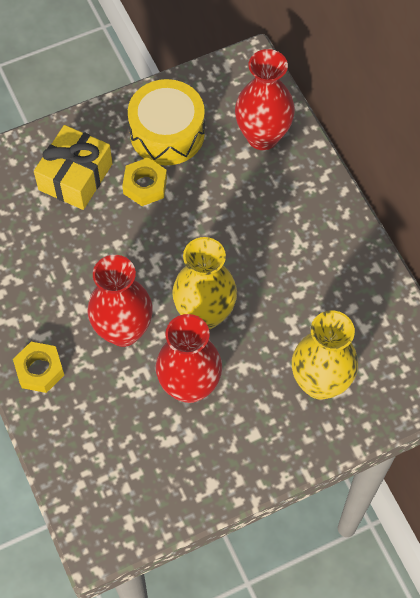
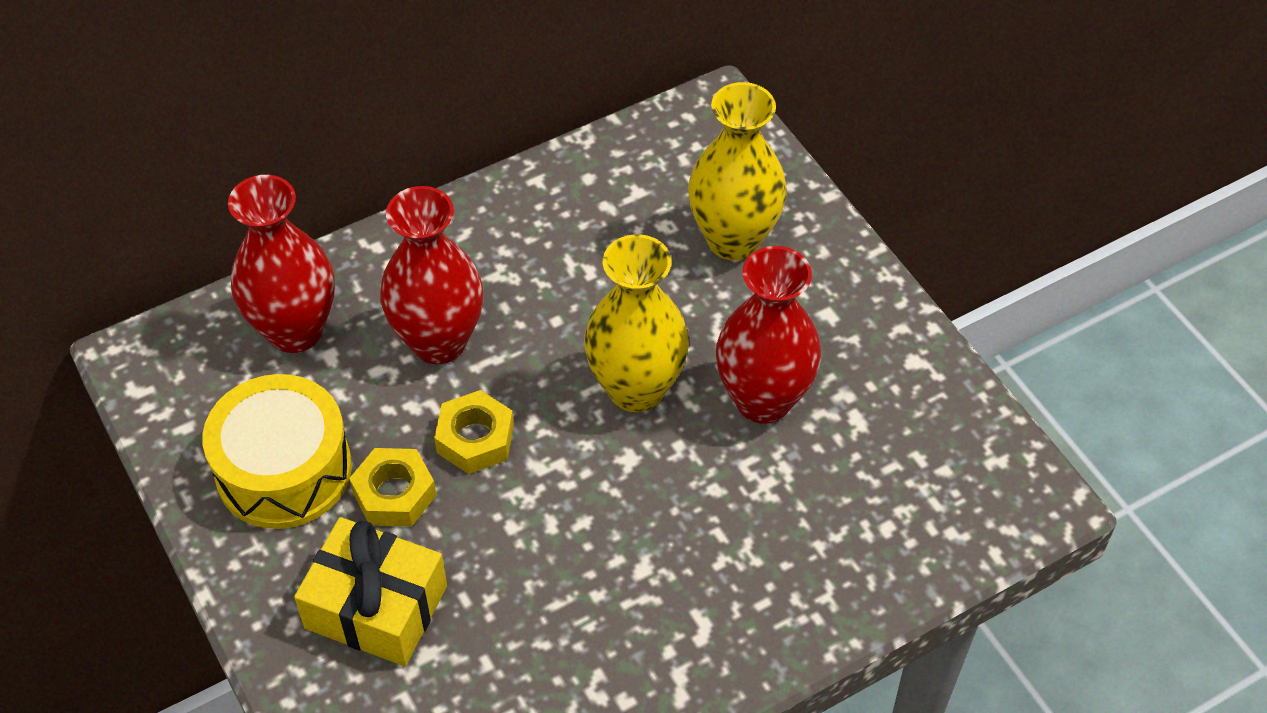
camera: 95 degrees left, 10 degrees down
yellow nut [13,342,64,393] -> yellow nut moved to [434,390,514,474]
red vase [88,255,153,347] -> red vase moved to [380,186,483,364]

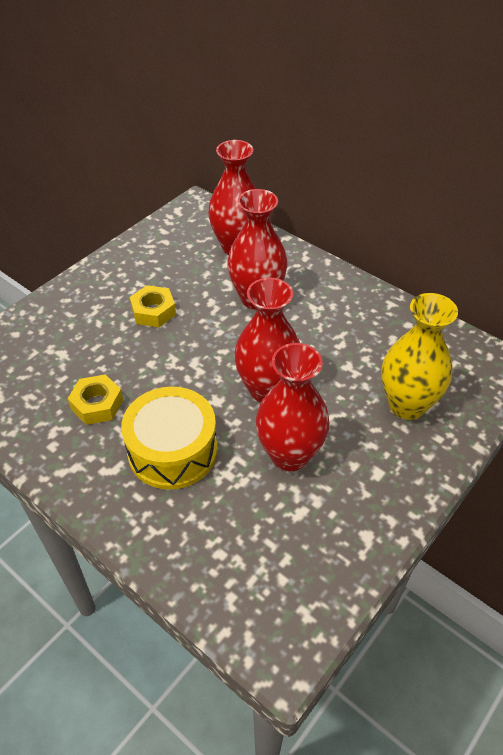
camera: 70 degrees right, 5 degrees down
yellow drum [202,374,352,529] -> yellow drum moved to [121,386,217,490]
yellow gift [294,517,447,666] -> none
yellow nut [434,390,514,474] -> yellow nut moved to [67,374,123,425]
yellow vase [584,234,689,412] -> red vase [234,278,300,403]

